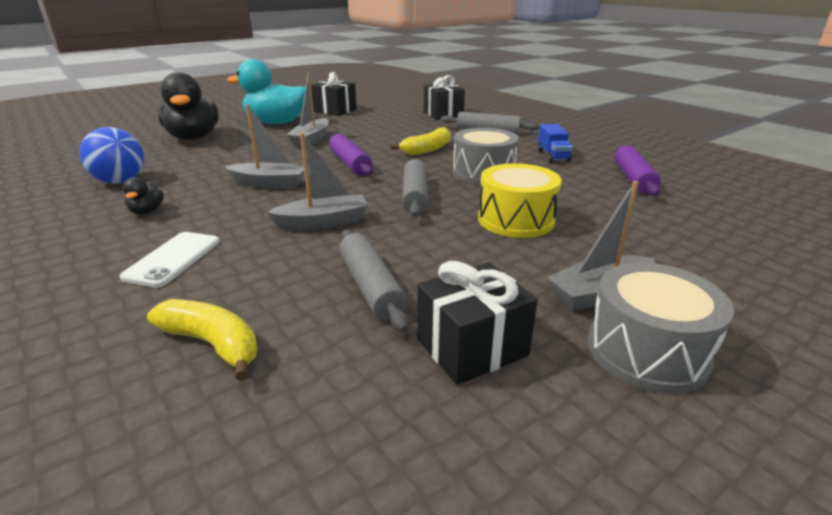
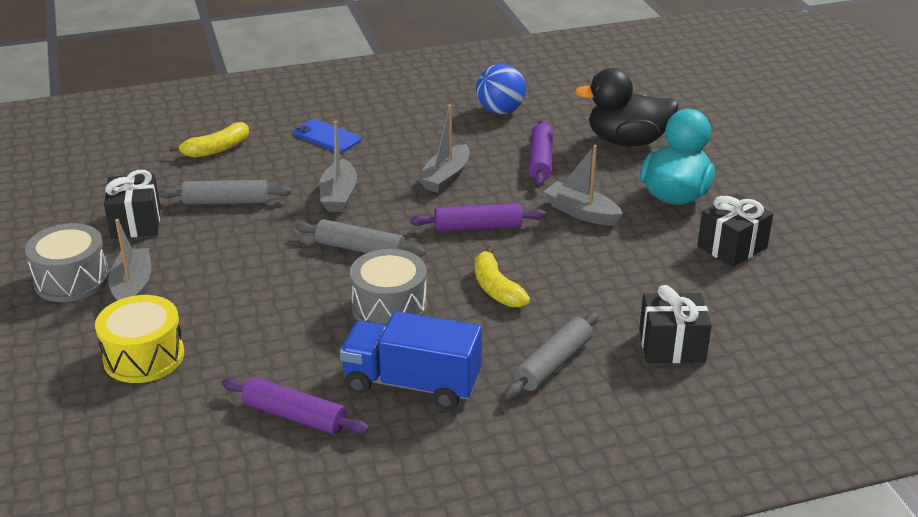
camera: 110 degrees right, 5 degrees up
white phone [120,232,219,287] -> blue phone [293,119,361,153]
black duck [123,177,164,215] -> none
yellow drum [478,163,561,238] -> yellow drum moved to [95,295,184,383]
blue truck [538,124,573,163] -> blue truck [340,311,482,409], size x1.89
none -> purple rolling pin [528,119,553,186]

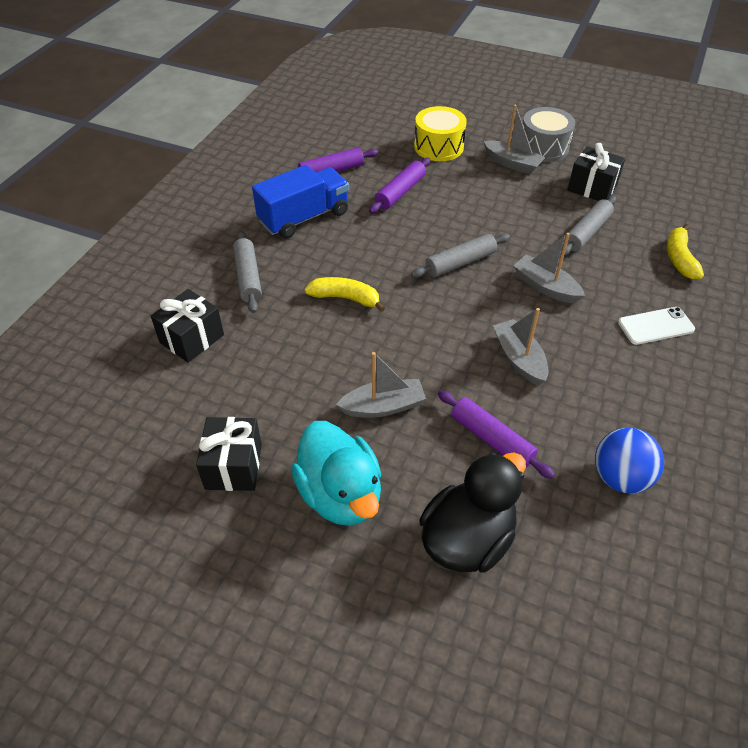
camera: 130 degrees right, 15 degrees up
blue phone [293,119,361,153] -> white phone [618,307,695,345]
grey drum [350,249,427,326] -> none
purple rolling pin [410,203,546,232] -> purple rolling pin moved to [369,158,430,214]

